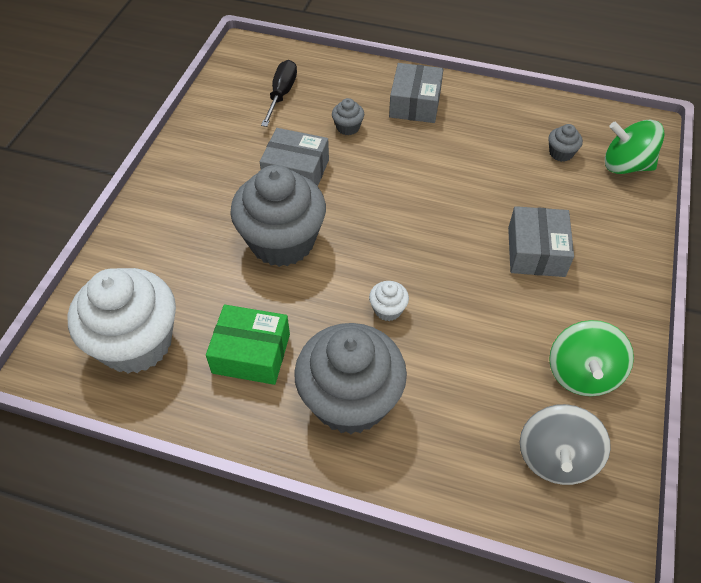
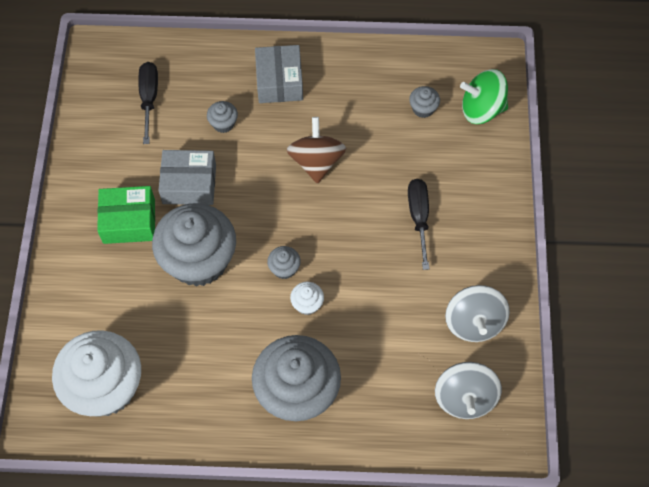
camera: 15 degrees left, 10 degrees up
green box [206,305,290,385] -> green box moved to [97,186,155,244]
grey box [508,206,574,277] -> black screwdriver [408,179,429,270]
green spinning top [549,320,634,396] -> grey spinning top [445,285,510,342]
none -> grey cupcake [267,246,301,279]
none -> brown spinning top [287,117,346,184]

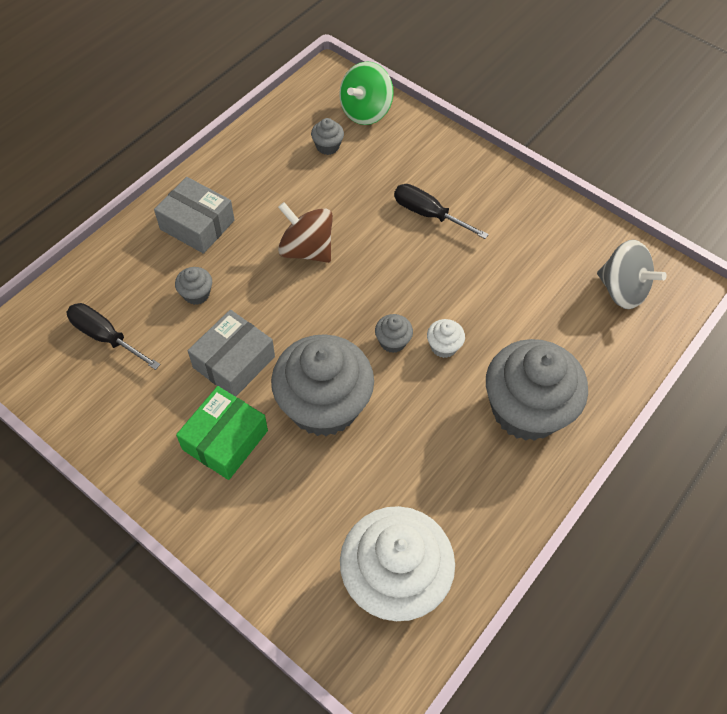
camera: 55 degrees left, 5 degrees down
grey spinning top [445,285,510,342] -> none

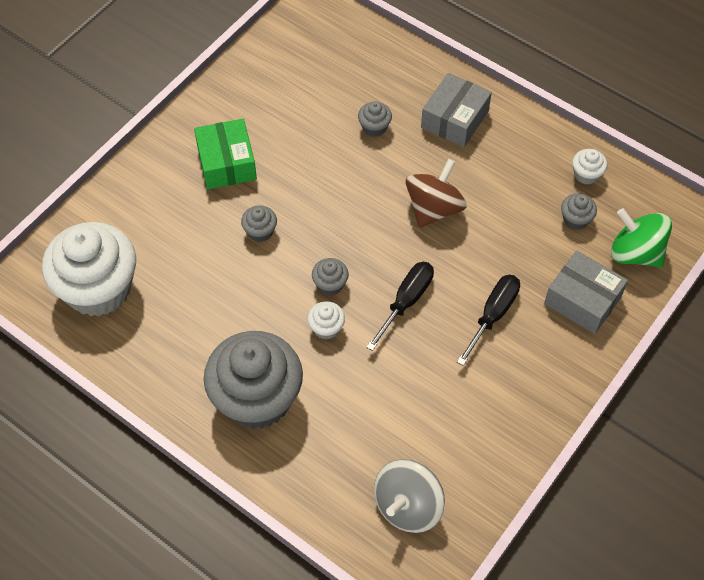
camera: 90 degrees right, 0 degrees up
black screwdriver [66,303,161,370] -> black screwdriver moved to [366,262,434,351]
green box [176,386,268,480] -> green box turned 45 degrees clockwise [194,119,257,189]
grey box [188,310,275,397] -> grey box moved to [544,251,628,334]
grey cupcake [271,334,374,436] -> grey cupcake [241,205,277,242], size x0.40
none -> white cupcake [572,149,607,185]

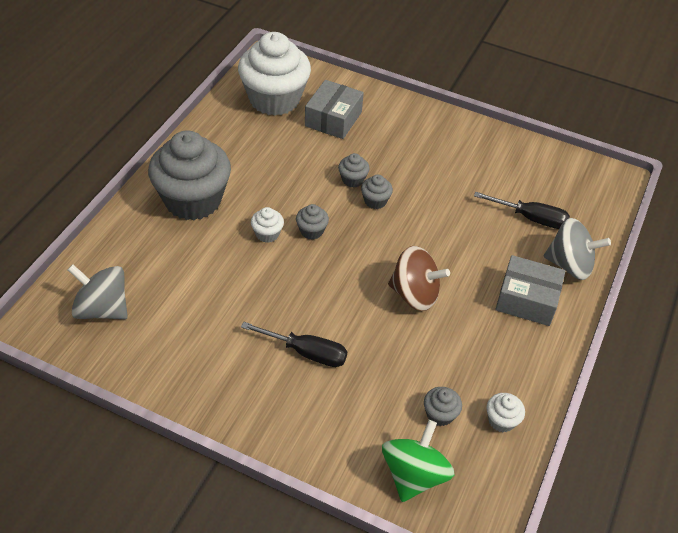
camera: 75 degrees right, 10 degrees down
green box [194,119,257,189] -> none
grey cupcake [358,101,392,137] -> grey cupcake moved to [361,175,393,209]
black screwdriver [366,262,434,351] -> black screwdriver moved to [474,192,570,229]
grey box [544,251,628,334] -> grey box moved to [305,80,364,139]
none -> grey spinning top [543,218,611,280]

